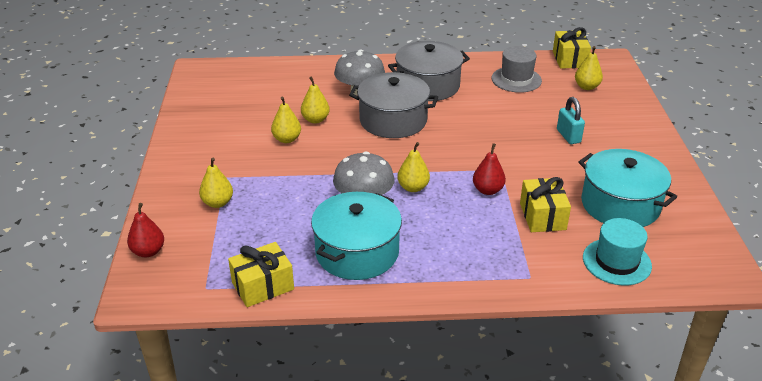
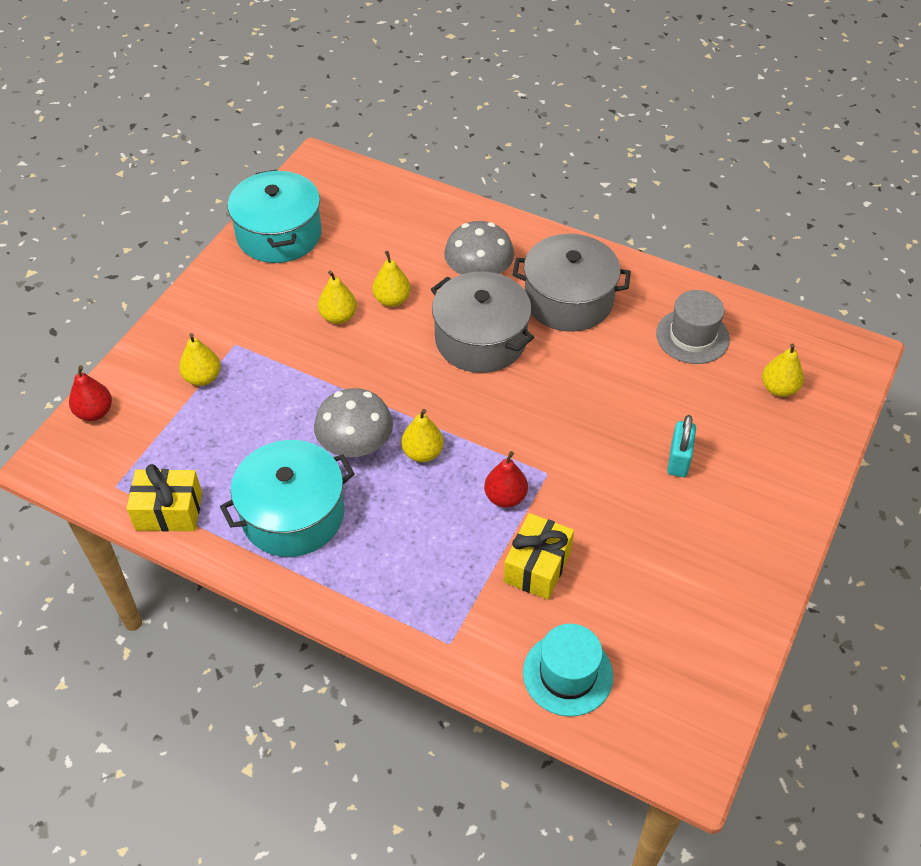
camera: 30 degrees right, 15 degrees up
yellow gift [553,27,591,68] -> none
turquoise pot [579,149,677,227] -> turquoise pot moved to [228,169,322,263]

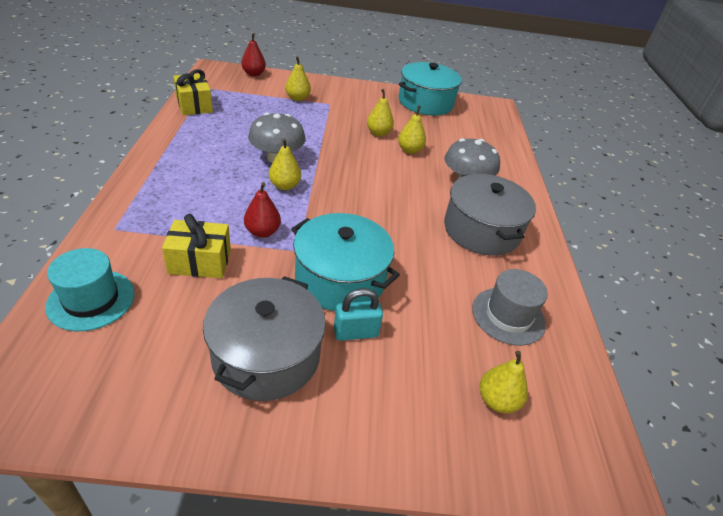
camera: 60 degrees right, 10 degrees down
turquoise pot [220,440,355,557] -> turquoise pot moved to [291,213,400,311]
grey pot [431,271,534,373] -> grey pot moved to [203,276,326,401]

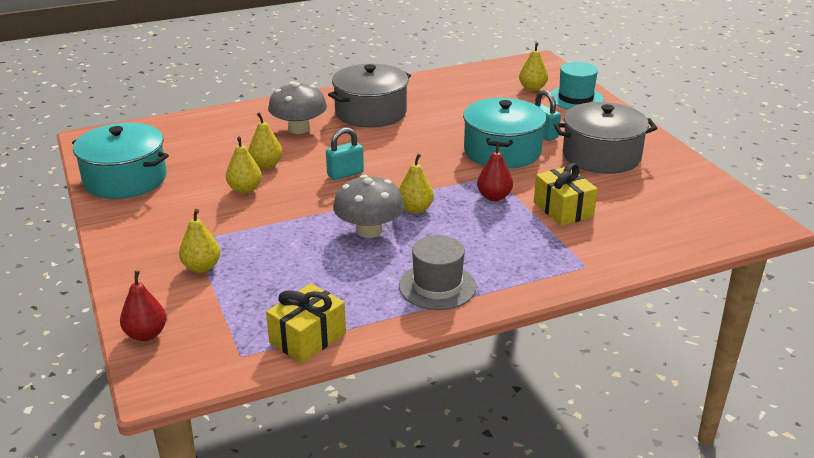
camera: 110 degrees left, 10 degrees down
turquoise hat [45,248,134,331] -> turquoise hat moved to [550,62,604,109]
grey hat [472,269,548,346] -> grey hat moved to [399,235,477,310]
none -> turquoise padlock [326,127,364,180]

